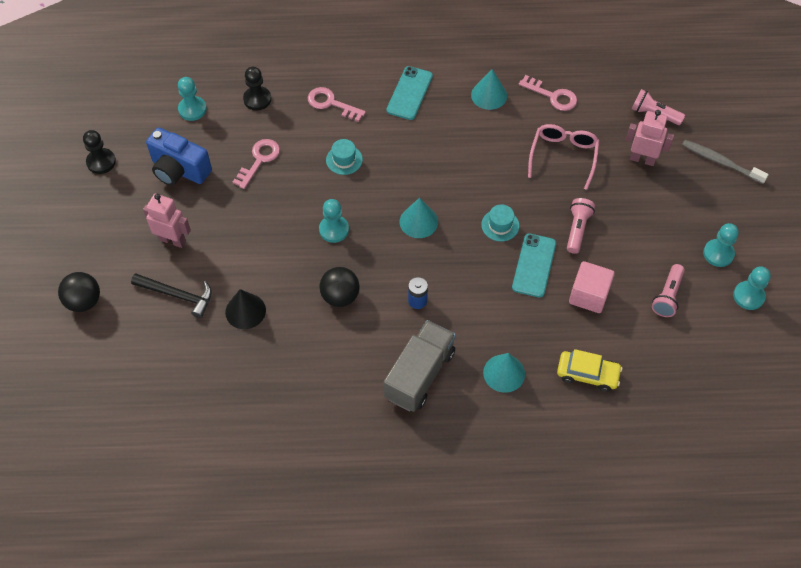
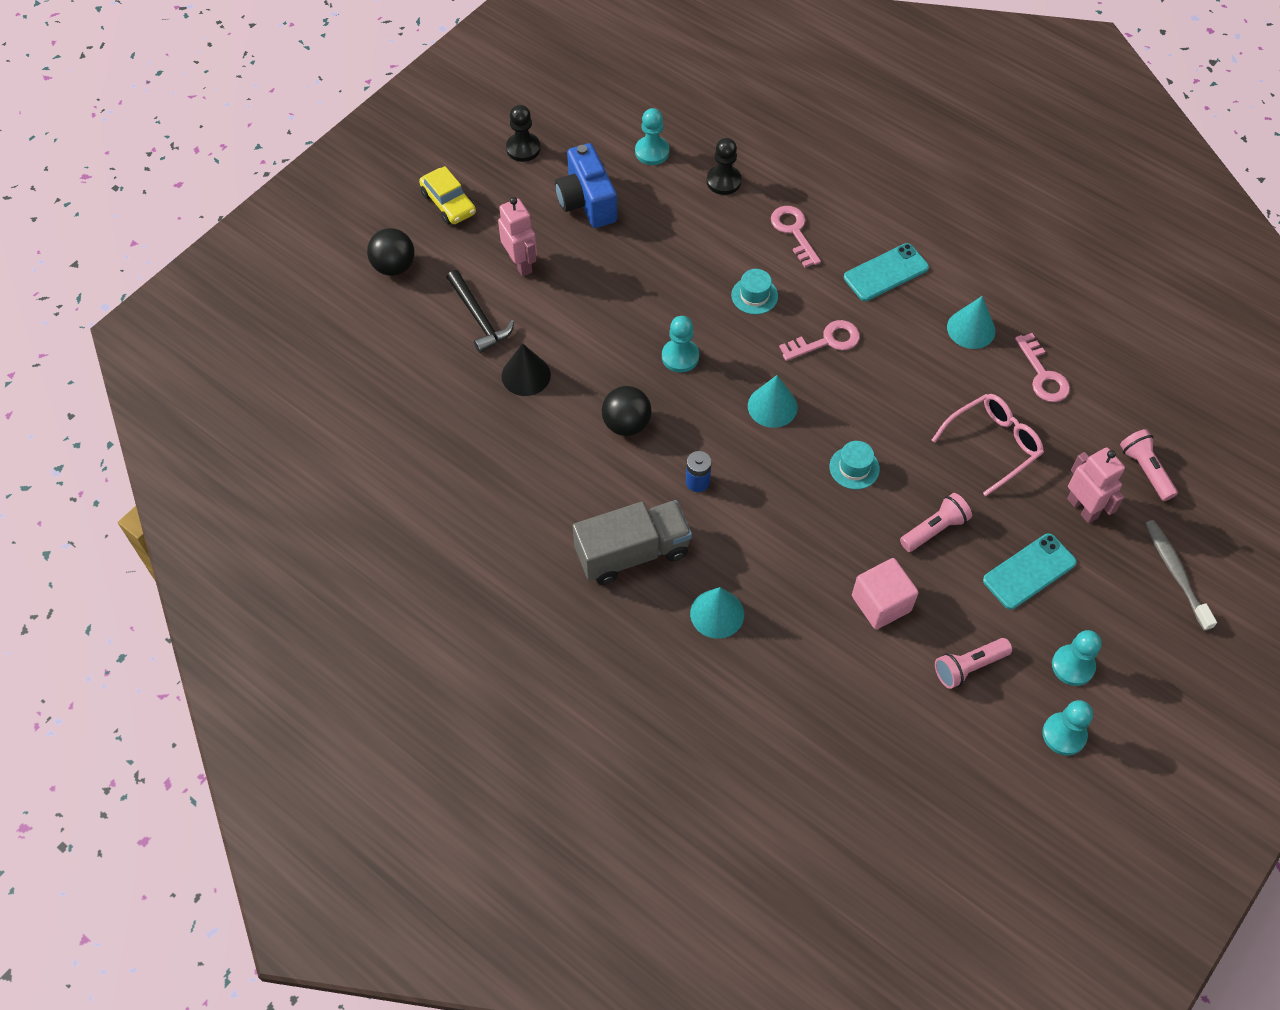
camera: 40 degrees right, 0 degrees up
pink key [233,139,280,189] -> pink key moved to [779,320,860,361]
turquoise phone [512,233,556,297] -> turquoise phone moved to [983,533,1077,609]
yellow car [557,349,623,392] -> yellow car moved to [419,166,476,224]

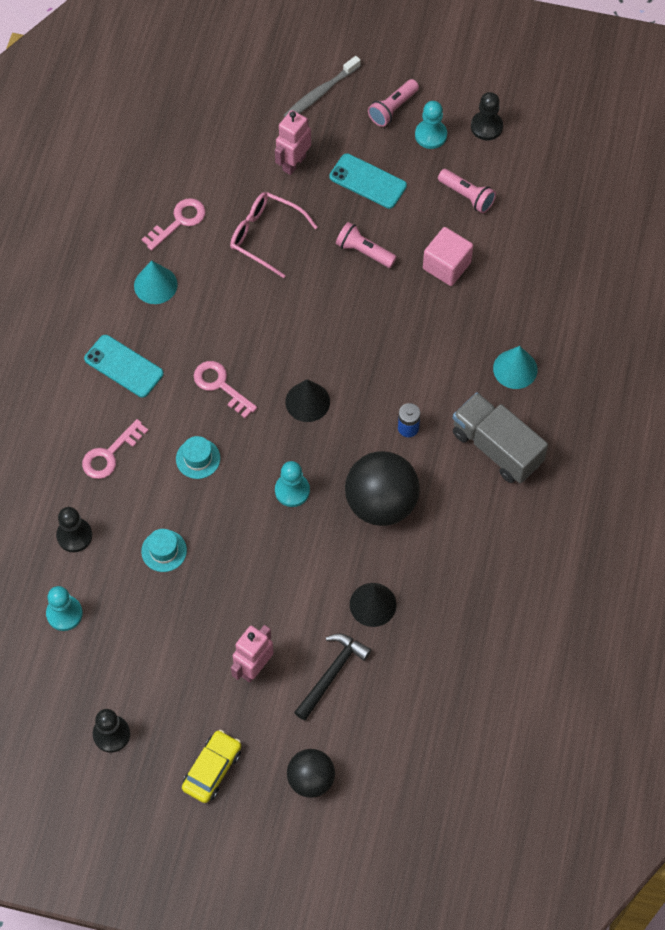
camera: 115 degrees left, 5 degrees up
blue camera [555,143,617,228] -> none
black ball [602,386,652,436] -> black ball [345,451,420,526], size x1.63
turquoise cone [748,375,798,428] -> black cone [285,379,330,422]
turquoise hat [829,441,880,490] -> turquoise hat moved to [141,529,187,572]
turquoise pawn [1042,700,1093,755] -> black pawn [471,92,503,140]
pink flashlight [1120,429,1178,501] -> pink flashlight moved to [368,79,419,127]

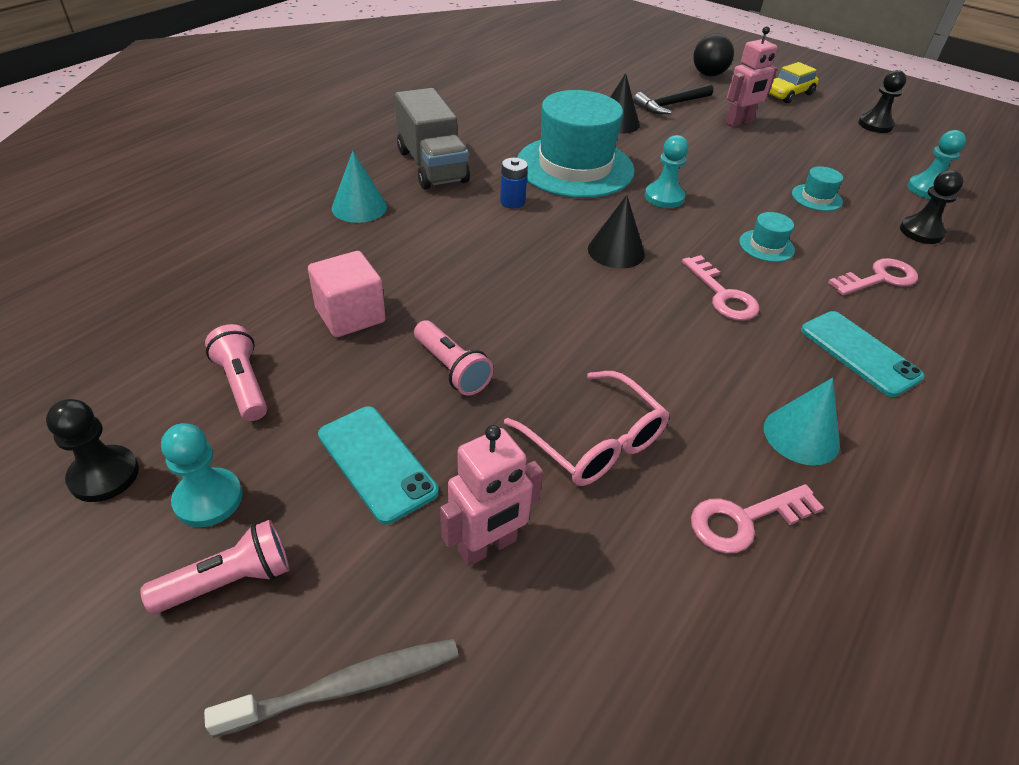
camera: 160 degrees left, 20 degrees down
black ball [345,451,420,526] -> turquoise hat [517,90,635,198]

